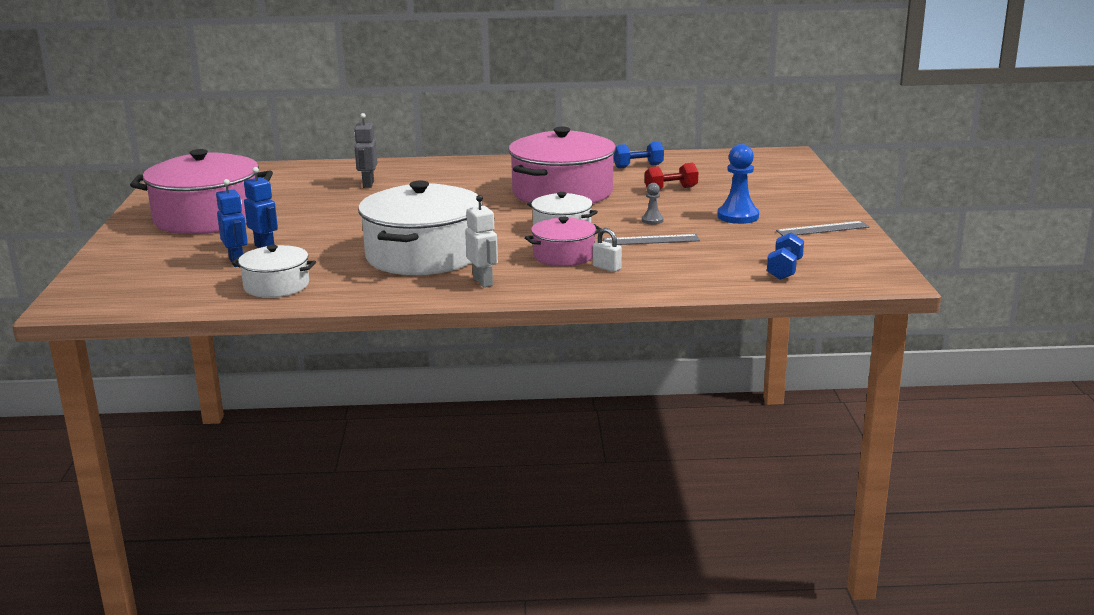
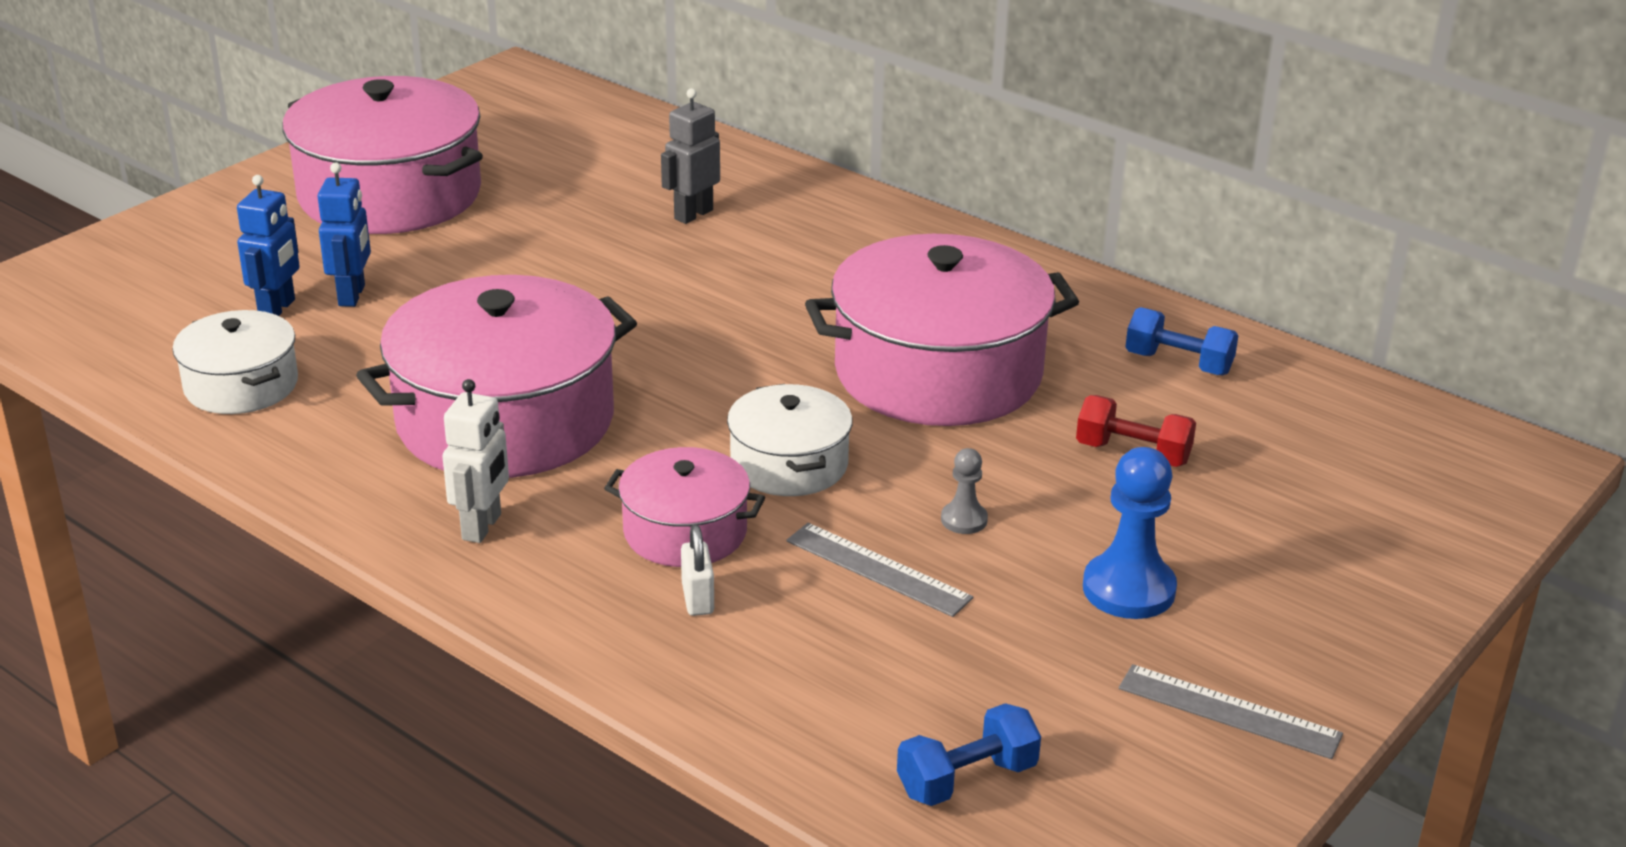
camera: 40 degrees right, 10 degrees up
white pot [358,180,483,275] -> pink pot [356,275,637,478]

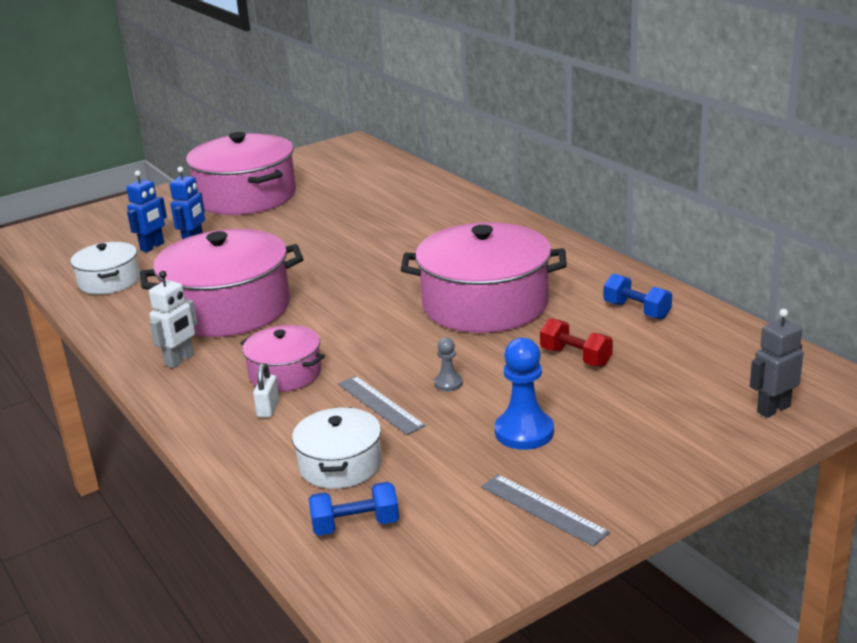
camera: 20 degrees right, 5 degrees down
grey robot [661,88,720,224] -> grey robot moved to [750,309,804,418]
white pot [727,384,853,496] -> white pot moved to [292,407,382,489]

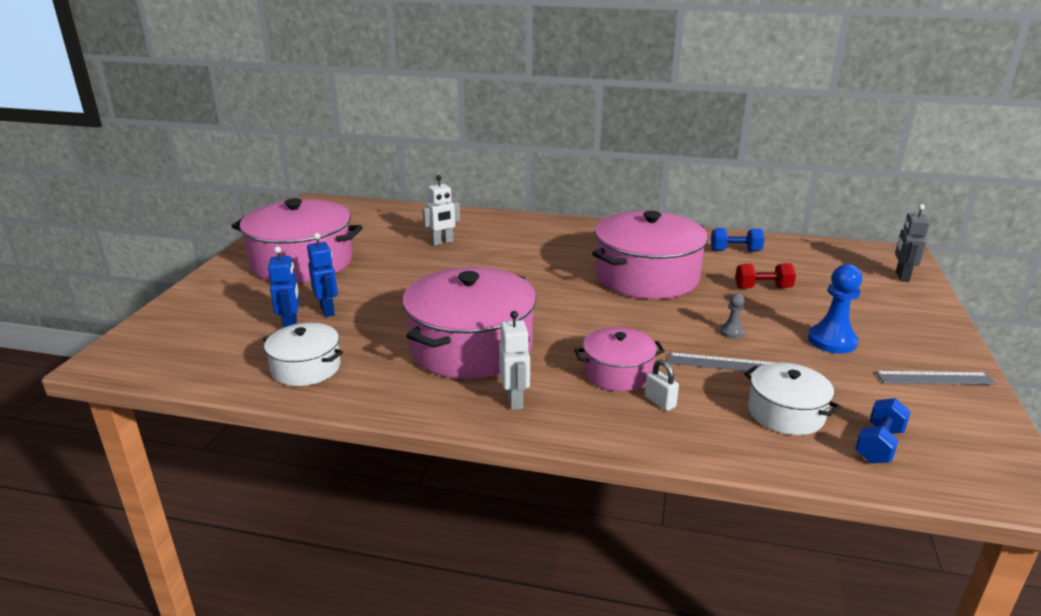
camera: 45 degrees left, 0 degrees up
none -> white robot [422,175,460,246]

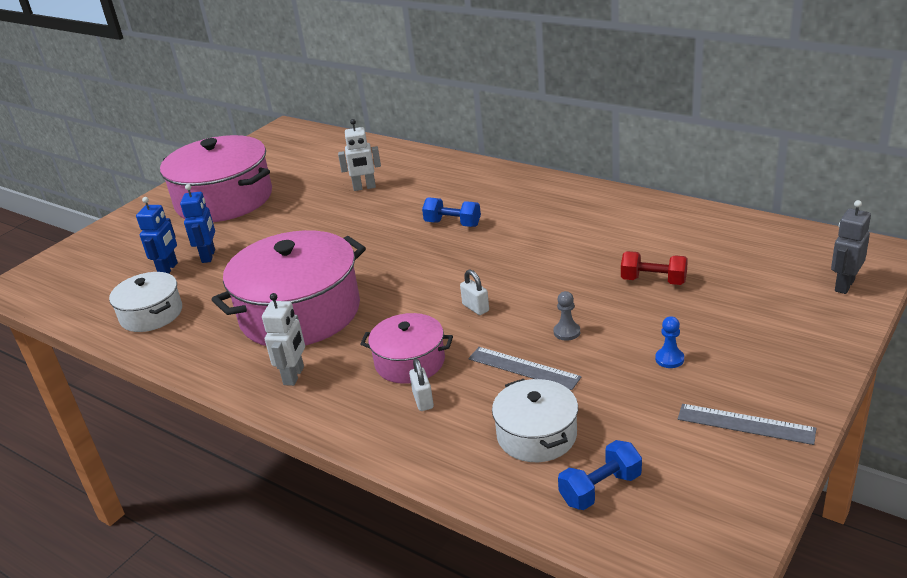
camera: 25 degrees right, 5 degrees up
pink pot [592,211,708,299] -> none
blue dumbbell [711,228,765,251] -> blue dumbbell moved to [422,197,481,227]
blue pawn [808,264,862,354] -> blue pawn [655,316,684,368], size x0.53
none -> white padlock [460,269,489,315]

